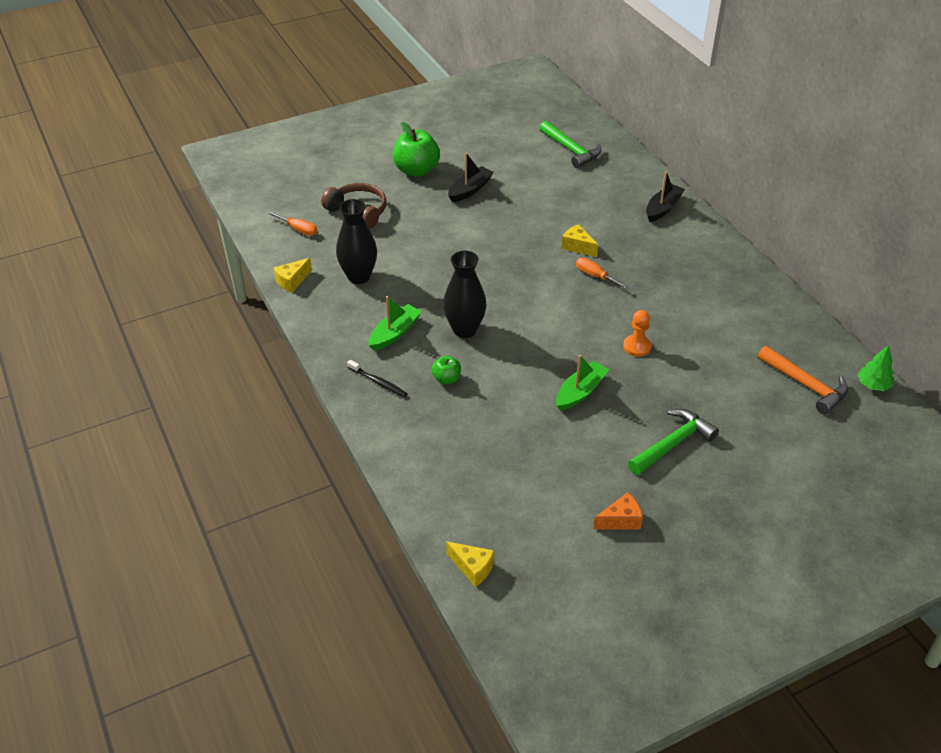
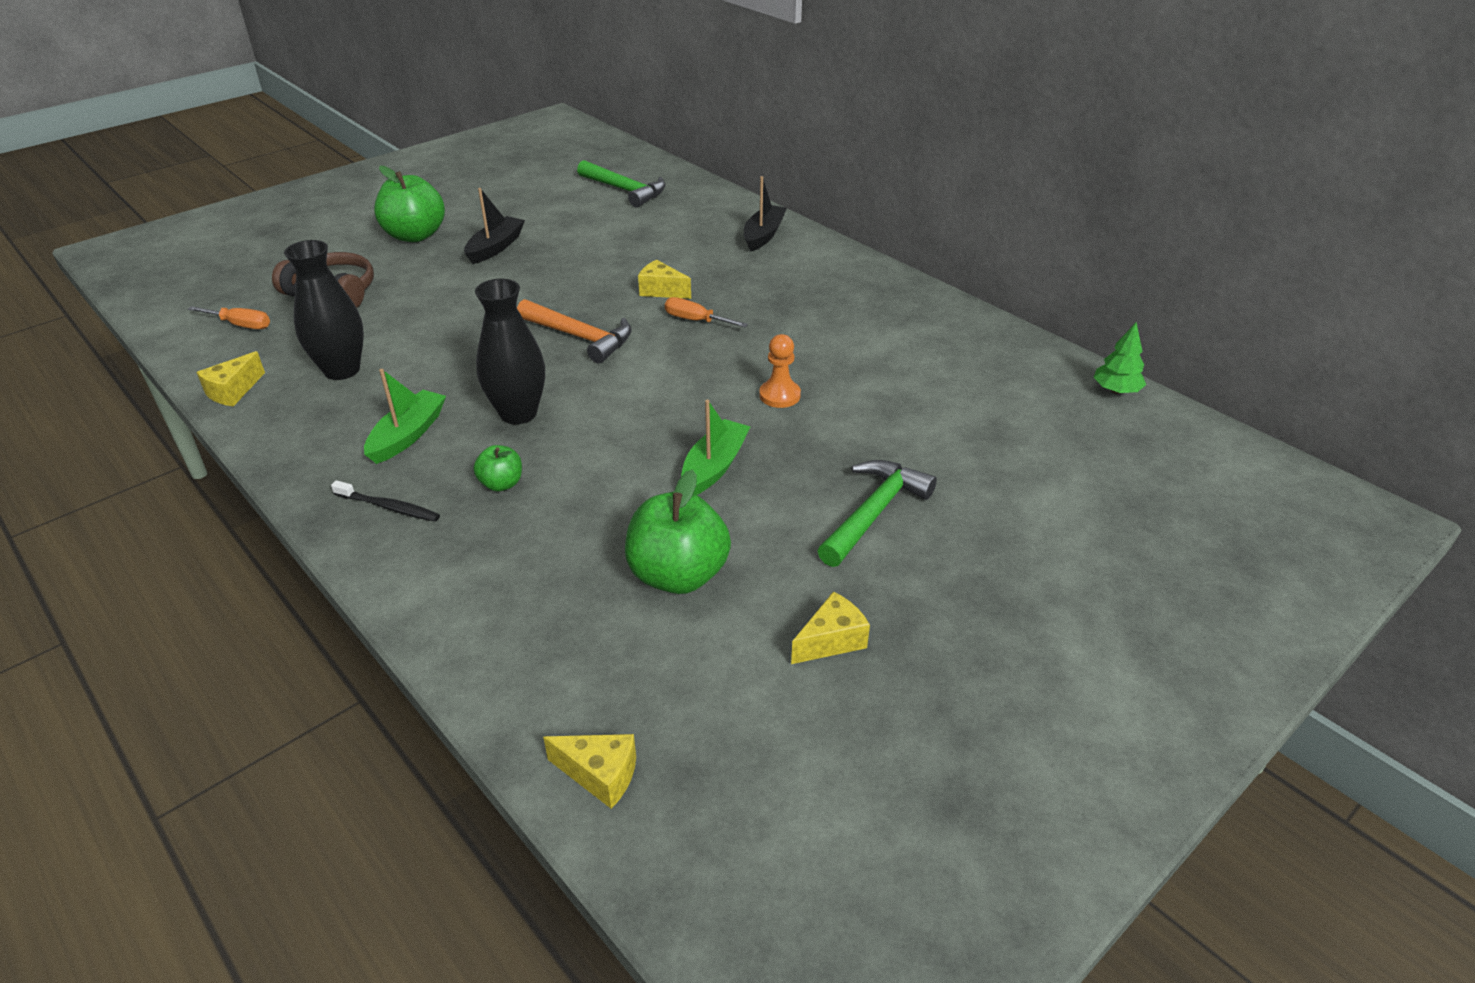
camera: 15 degrees left, 5 degrees down
orange cheese [593,492,643,530] -> yellow cheese [791,591,870,664]
orange hammer [758,346,848,415] -> orange hammer moved to [517,299,632,363]
none -> green apple [625,470,731,594]

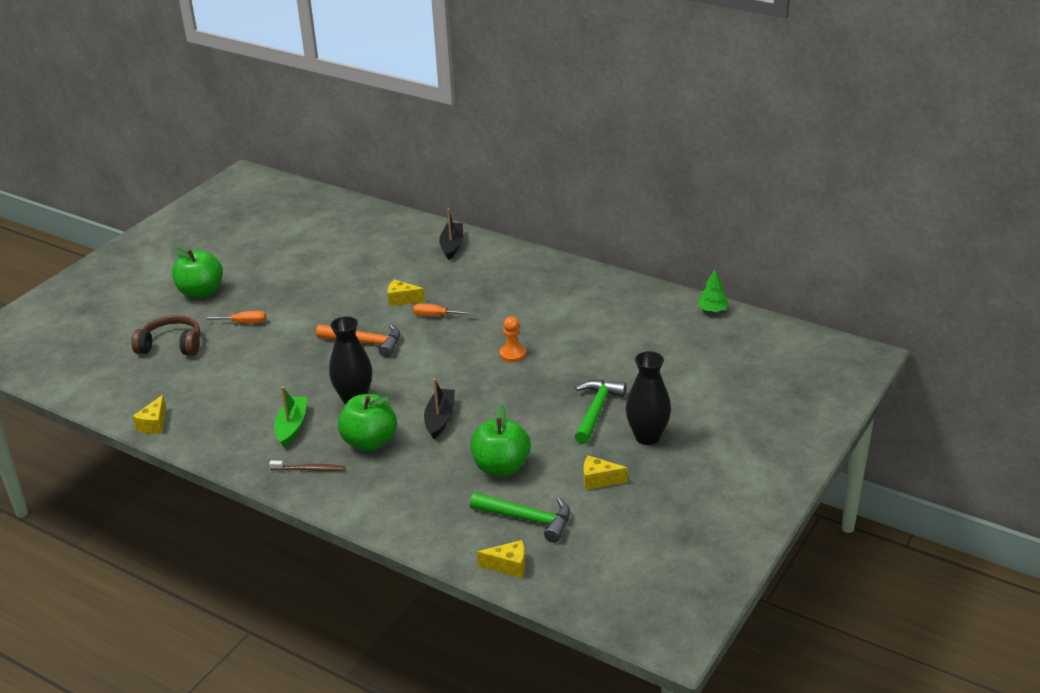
camera: 15 degrees left, 5 degrees down
orange screwdriver [188,306,270,329] -> orange screwdriver moved to [204,311,266,324]
black vase [284,240,364,380] -> black vase moved to [626,351,671,445]
black toothbrush [331,480,440,522] -> brown toothbrush [269,461,345,471]
black boat [464,188,525,264] -> black boat moved to [424,378,455,439]
green apple [473,445,522,491] -> green apple [338,394,397,451], size x1.97
green hammer [577,160,666,207] -> green hammer moved to [470,492,570,543]
green boat [681,400,750,495] -> none
yellow cheese [791,591,870,664] -> yellow cheese turned 120 degrees counterclockwise [583,455,628,490]

